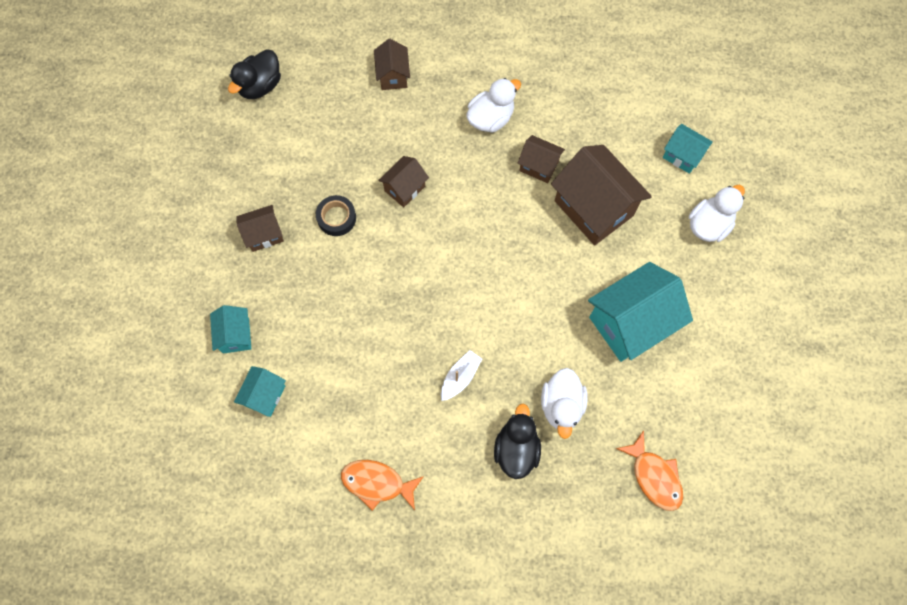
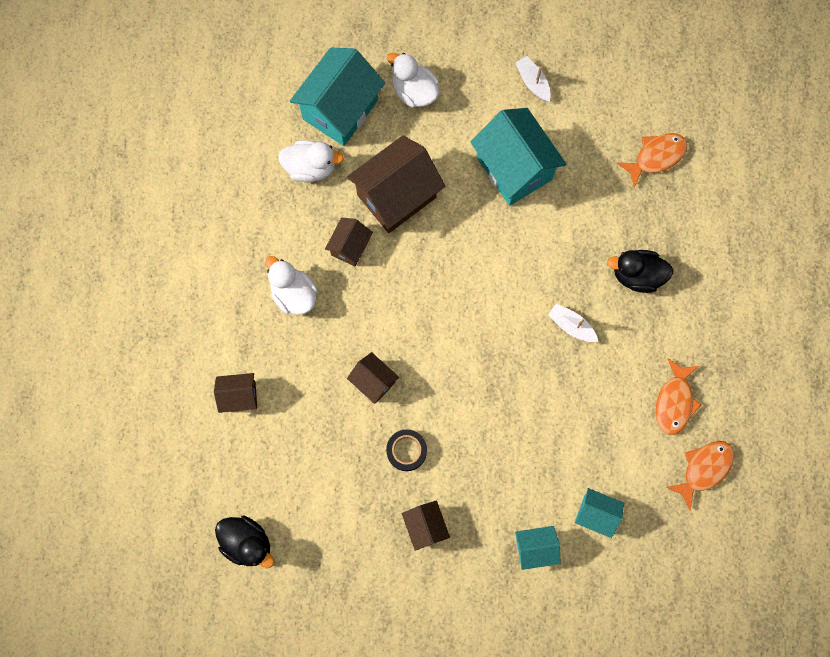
camera: 90 degrees left, 5 degrees up
white duck [541,368,588,439] -> white duck moved to [278,140,344,182]
turquoise house [663,124,713,174] -> turquoise house [290,48,385,146], size x1.93
none -> white boat [515,56,551,102]
none -> orange fish [666,441,735,511]

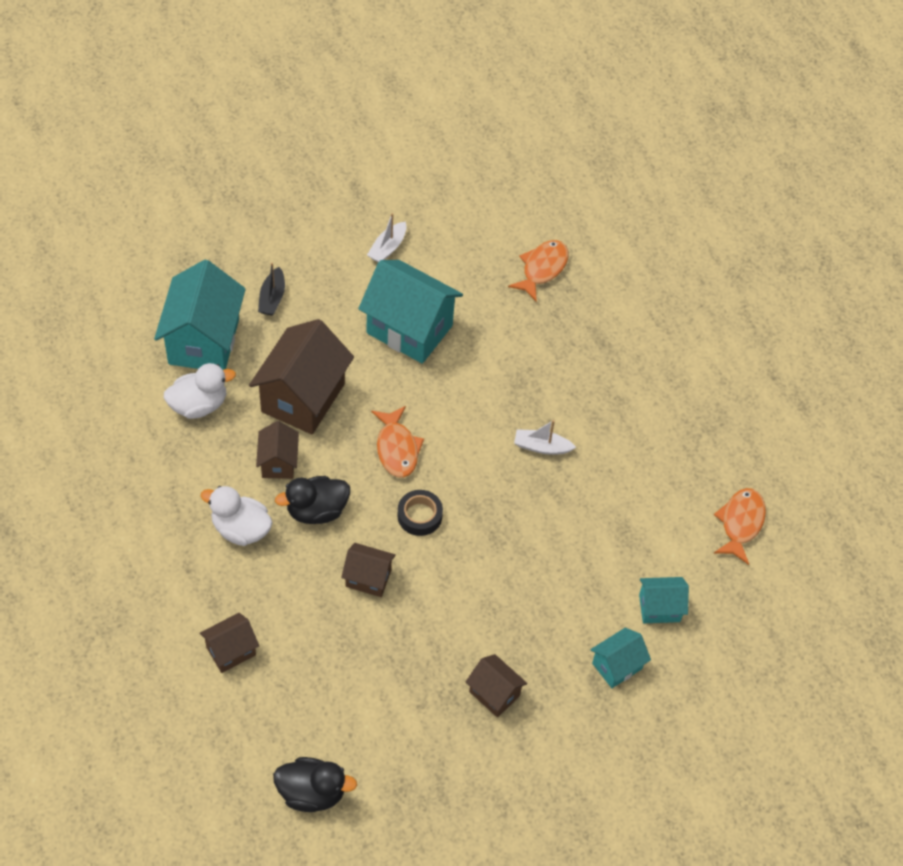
camera: 30 degrees left, 20 degrees down
black tape [386,429,427,471] -> black tape moved to [397,490,443,536]
white duck [387,53,439,108] -> black boat [258,263,285,316]
white boat [515,56,551,102] -> white boat turned 90 degrees counterclockwise [367,213,407,262]
black duck [607,250,674,293] -> black duck moved to [275,476,350,524]
orange fish [655,358,702,435] -> orange fish moved to [371,406,424,478]

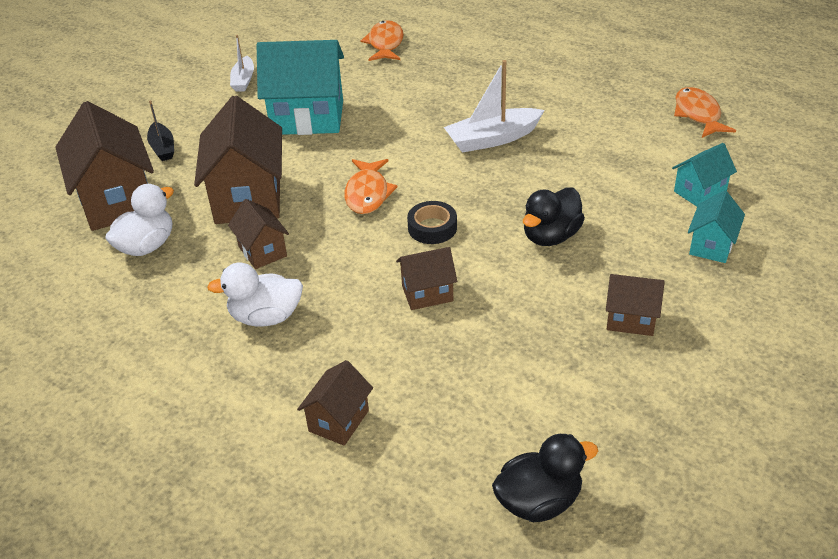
camera: 25 degrees left, 15 degrees down
turquoise house [154,260,246,370] -> brown house [55,101,154,231]
black duck [275,476,350,524] -> black duck moved to [523,188,585,246]
orange fish [371,406,424,478] -> orange fish turned 45 degrees clockwise [344,159,398,214]
white boat [514,420,576,455] -> white boat [444,60,545,153], size x1.66

